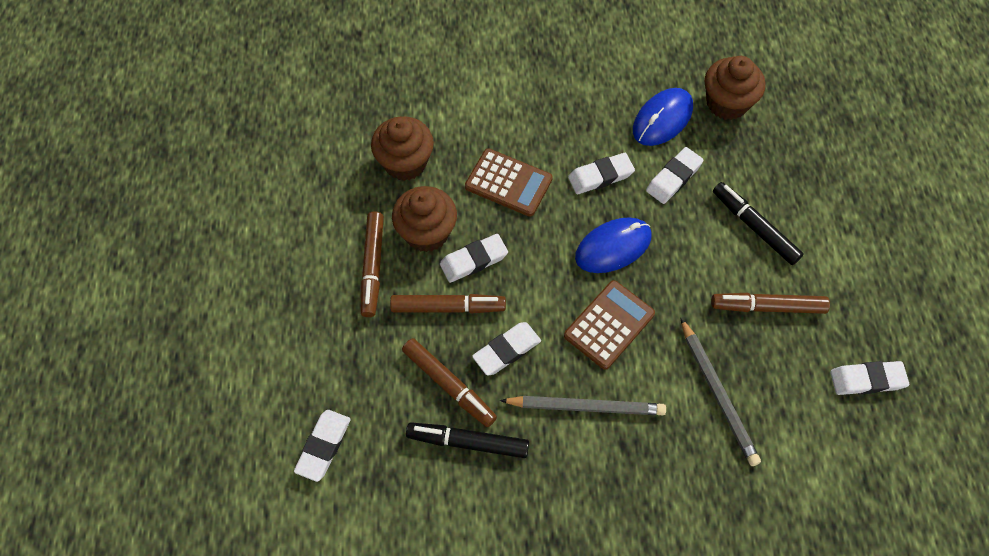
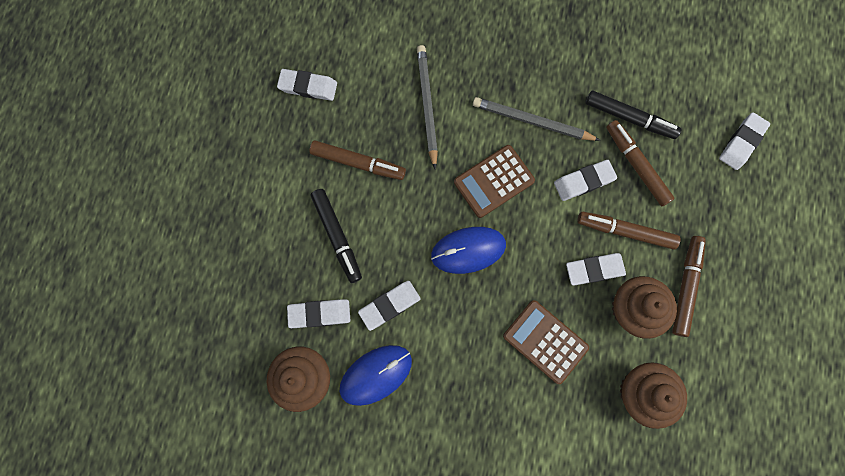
camera: 165 degrees left, 15 degrees up
white eraser [568,153,635,194] -> white eraser moved to [287,299,350,328]

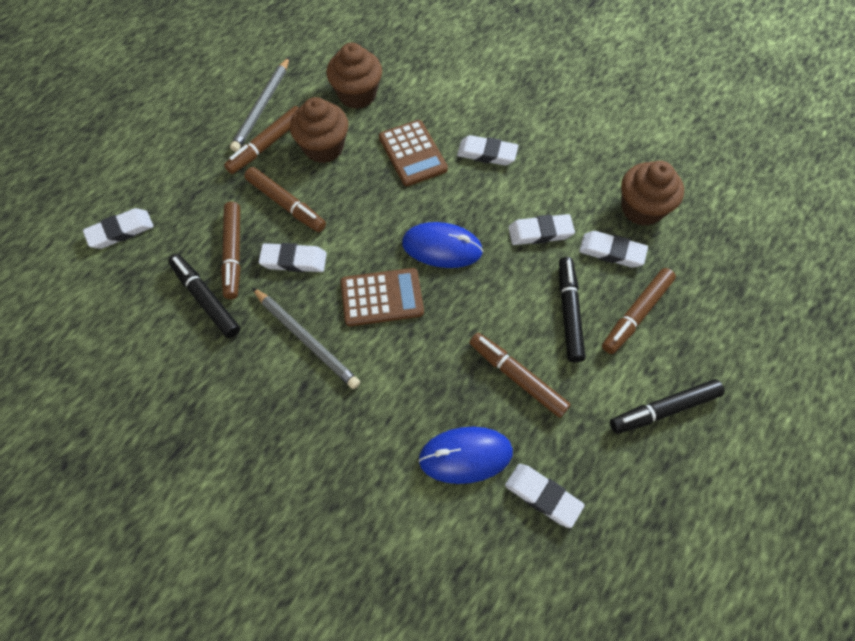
camera: 155 degrees left, 15 degrees down
blue mouse [340,345,412,406] -> blue mouse moved to [418,427,513,484]
grey pencil [417,45,438,169] -> grey pencil moved to [230,57,290,152]
white eraser [566,253,626,285] -> white eraser moved to [457,135,518,166]
none -> brown marker [602,268,676,354]
none -> black marker [610,379,725,434]

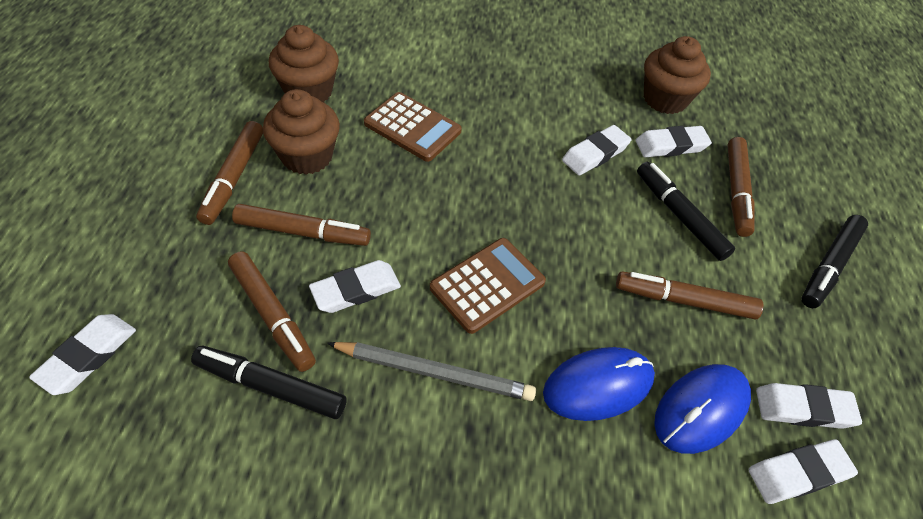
camera: 35 degrees left, 10 degrees down
grey pencil [230,57,290,152] -> none
blue mouse [402,222,483,268] -> blue mouse moved to [543,347,655,421]
white eraser [457,135,518,166] -> white eraser moved to [748,439,858,504]

